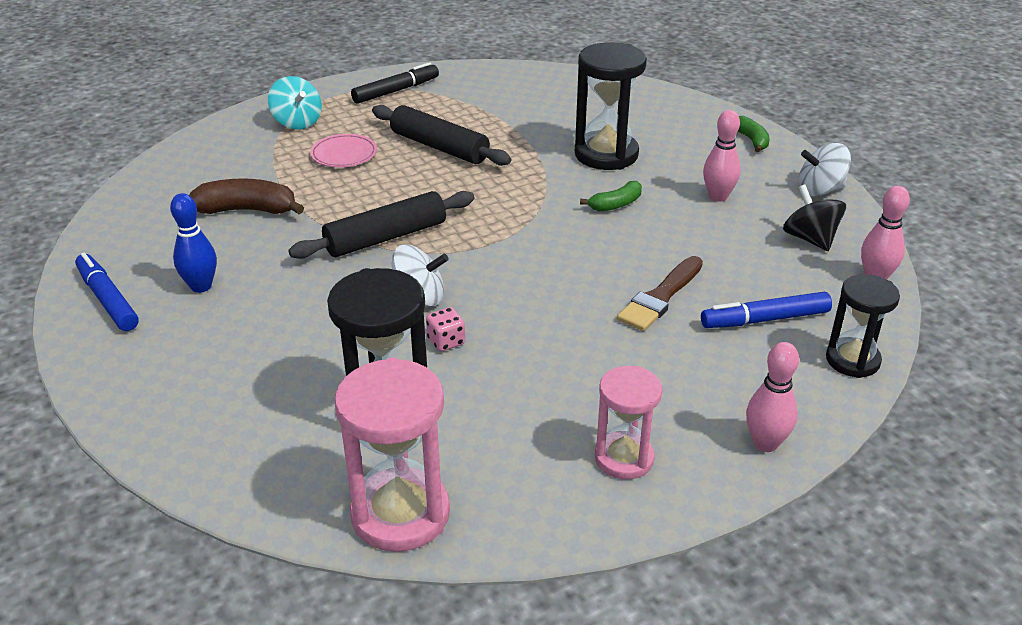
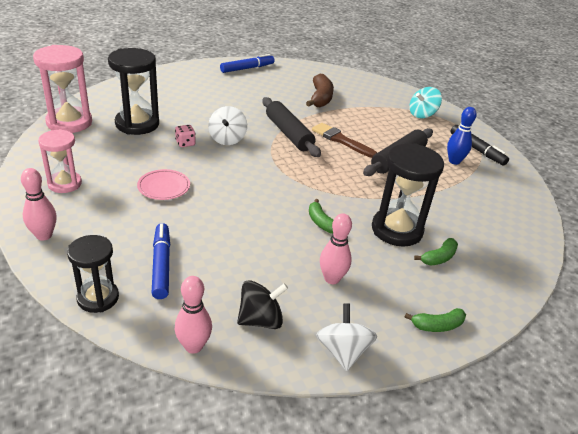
camera: 90 degrees right, 0 degrees up
blue bowling pin [170,193,217,293] -> blue bowling pin moved to [447,107,477,165]
pink plate [310,134,377,167] -> pink plate moved to [137,169,190,200]
brown brush [617,256,703,331] -> brown brush moved to [312,123,377,158]
none -> green banana [414,238,458,266]

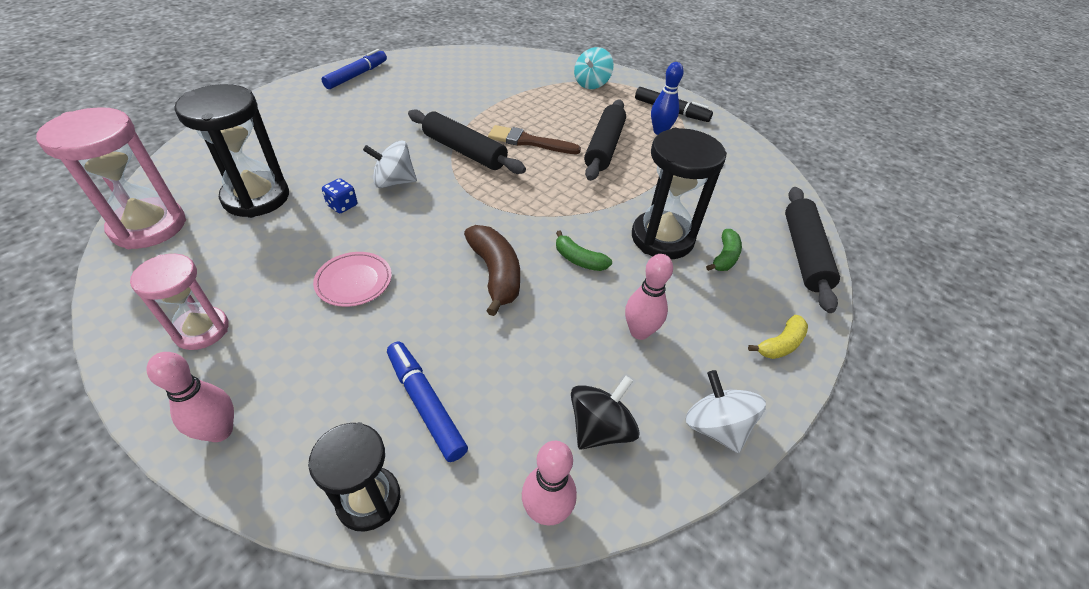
camera: 25 degrees left, 10 degrees up
pink dice [175,125,196,147] -> blue dice [322,178,357,213]
white spinning top [208,106,247,145] -> white spinning top turned 105 degrees clockwise [363,141,417,188]
brown banana [306,74,334,107] -> brown banana moved to [464,225,520,316]
green banana [404,308,466,332] -> yellow banana [748,315,808,359]
none -> black rolling pin [785,187,840,313]

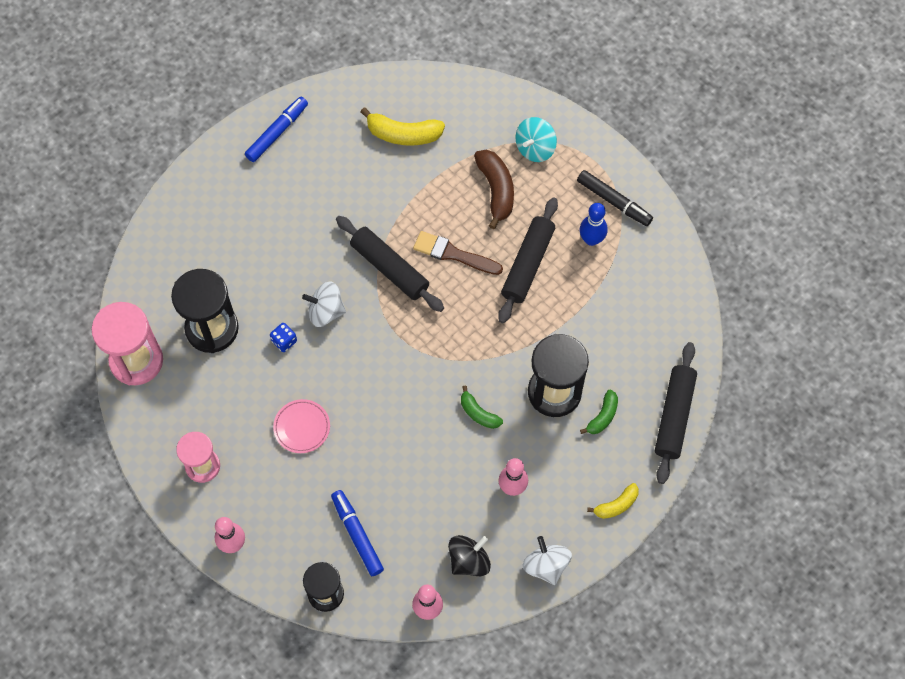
camera: 10 degrees right, 20 degrees up
brown banana [464,225,520,316] -> brown banana moved to [474,150,514,229]
none -> yellow banana [361,107,445,146]

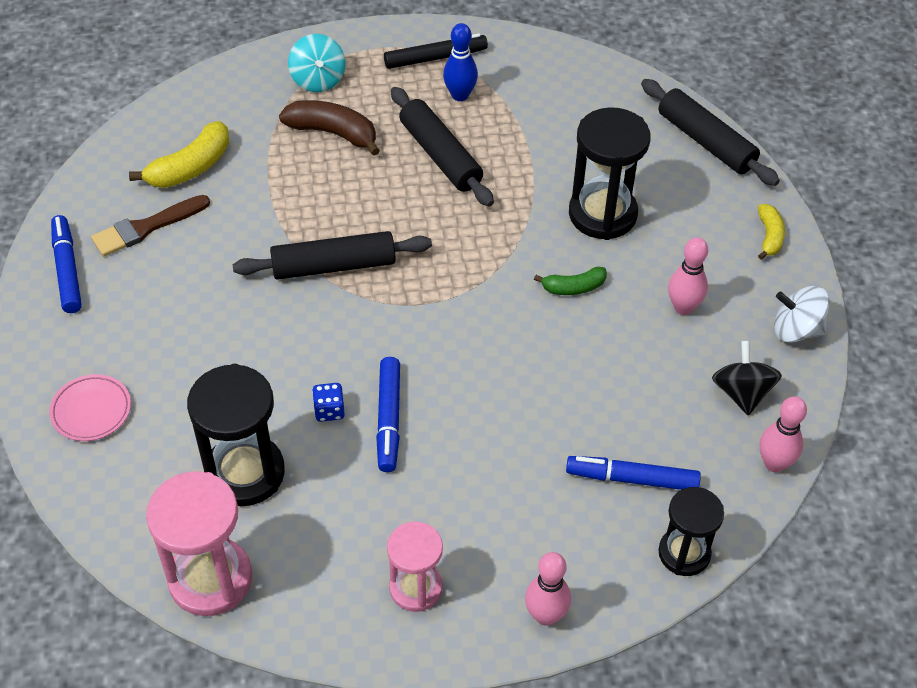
camera: 55 degrees left, 15 degrees down
pink plate [273,399,330,453] -> pink plate moved to [49,374,131,441]
white spinning top [302,281,346,327] -> none
brown brush [413,231,503,275] -> brown brush moved to [91,195,210,256]
green banana [580,390,618,434] -> none
none -> blue marker [376,357,400,472]

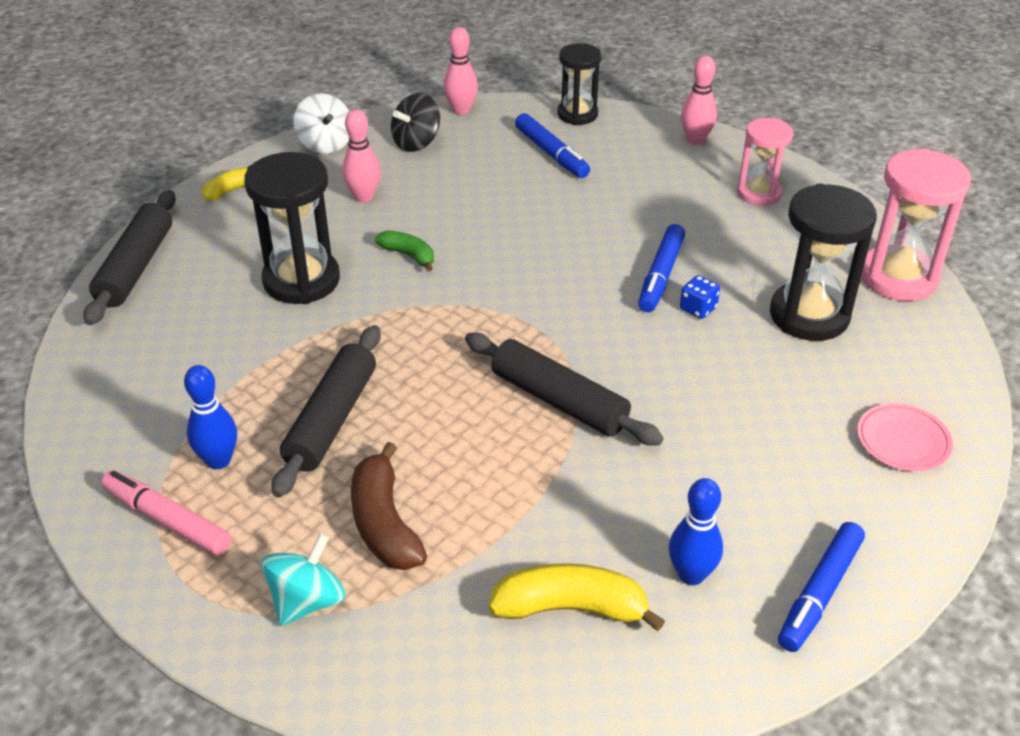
camera: 130 degrees left, 10 degrees down
brown brush [91,195,210,256] -> blue bowling pin [669,478,723,585]
blue marker [376,357,400,472] -> blue marker turned 150 degrees clockwise [638,224,685,312]
black marker [384,33,488,69] -> pink marker [101,470,231,555]

